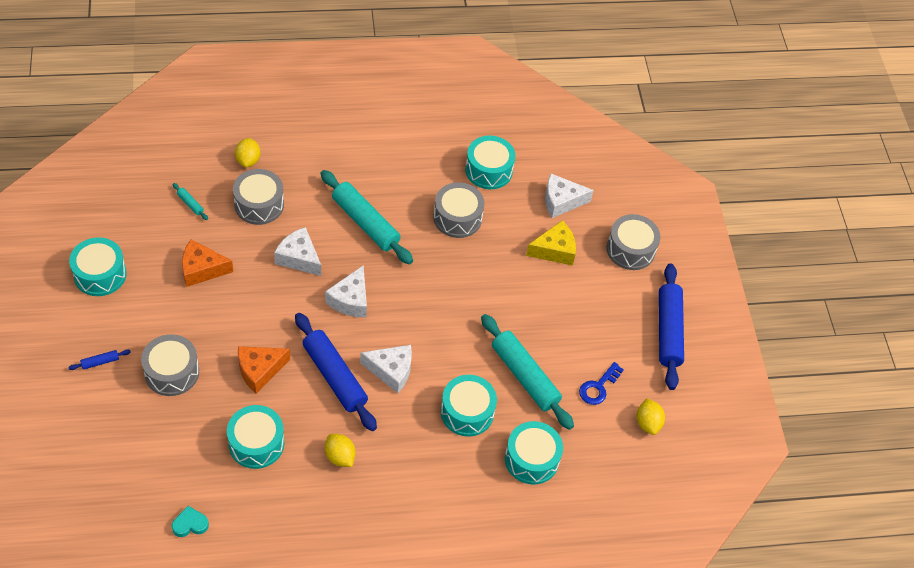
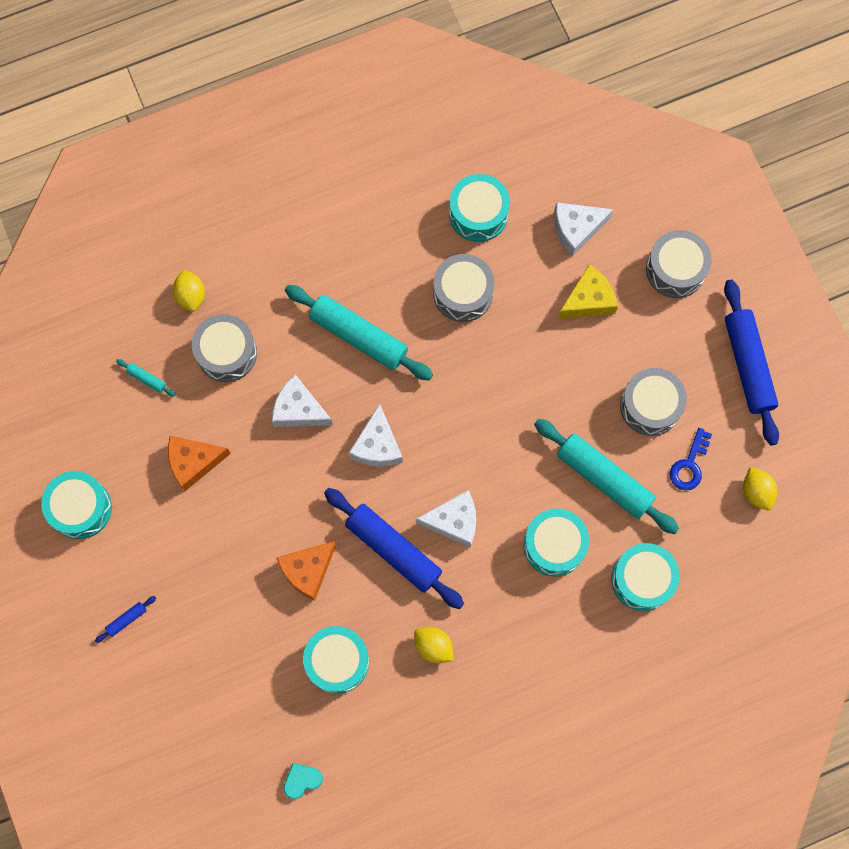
camera: 10 degrees left, 20 degrees up
grey drum [141,334,199,396] -> grey drum moved to [620,368,687,436]

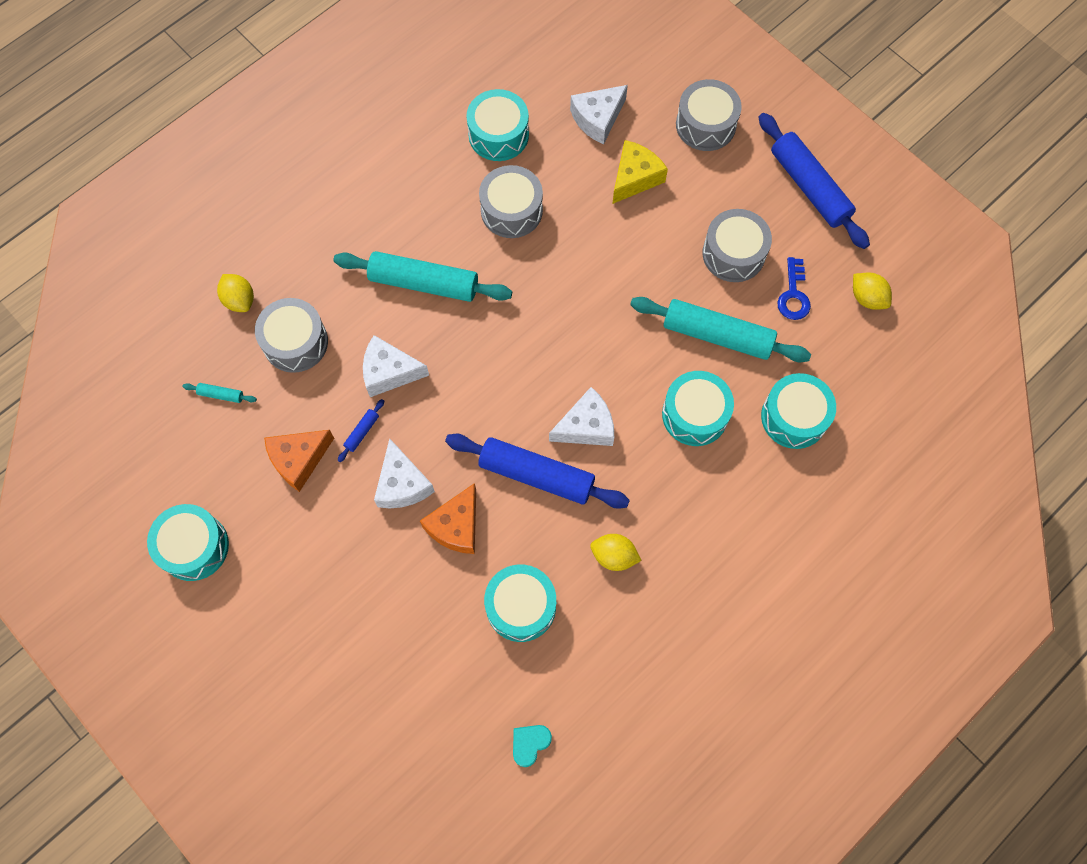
camera: 20 degrees left, 5 degrees down
blue rolling pin [95,596,156,643] -> blue rolling pin moved to [338,399,384,462]
white cheese [349,404,403,467] -> white cheese moved to [374,438,435,508]

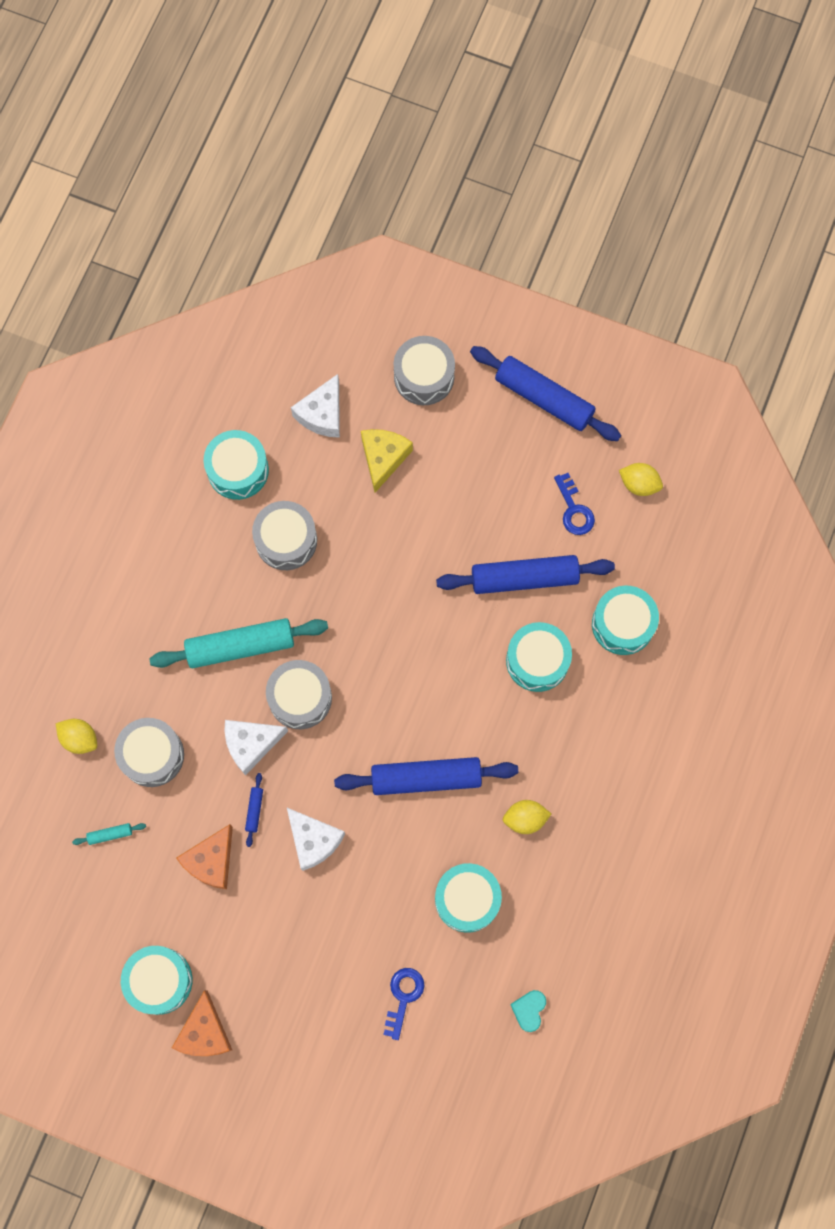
camera: 25 degrees left, 5 degrees up
orange cheese [420,483,476,554] -> orange cheese moved to [172,990,232,1056]
white cheese [549,387,614,446] -> none
turquoise rolling pin [630,297,811,362] -> blue rolling pin [436,555,615,594]
grey drum [702,209,772,282] -> grey drum moved to [266,660,332,729]
none -> blue key [383,968,424,1040]

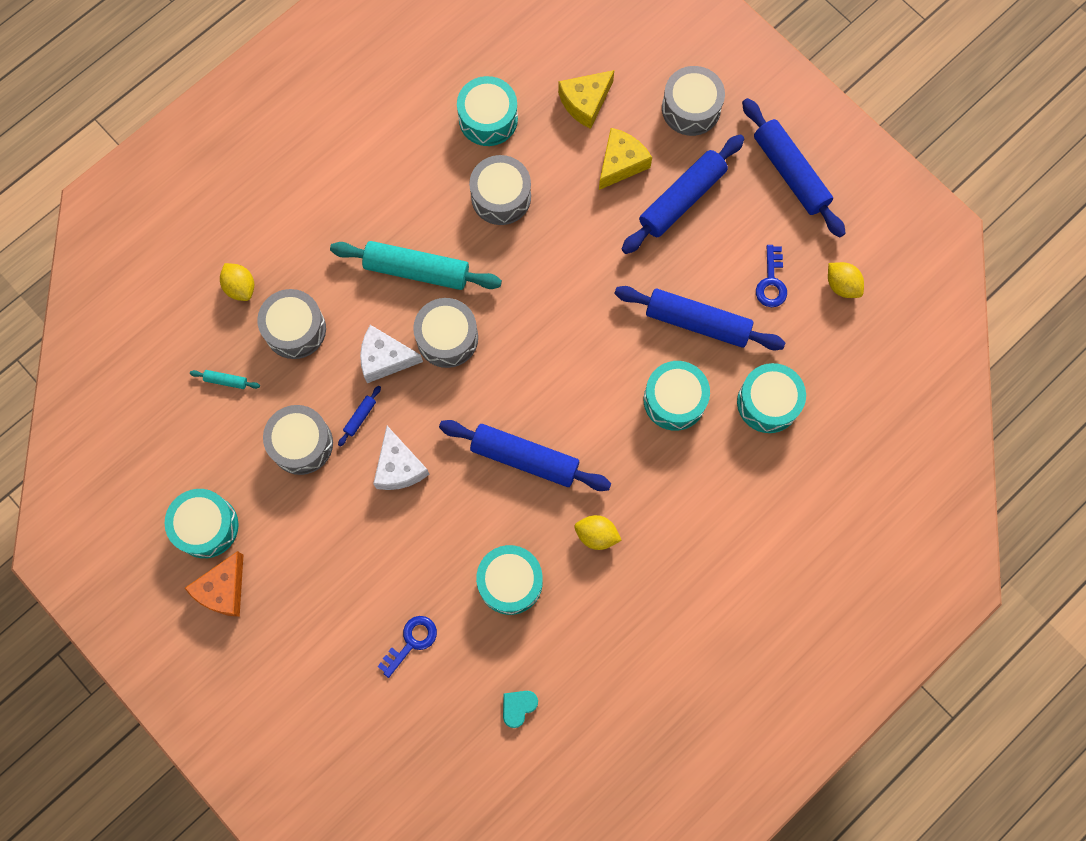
camera: 25 degrees right, 0 degrees up
orange cheese [176,824,233,889] -> grey drum [263,405,333,475]
white cheese [291,374,340,438] -> yellow cheese [558,70,614,129]
none -> blue rolling pin [622,134,744,254]

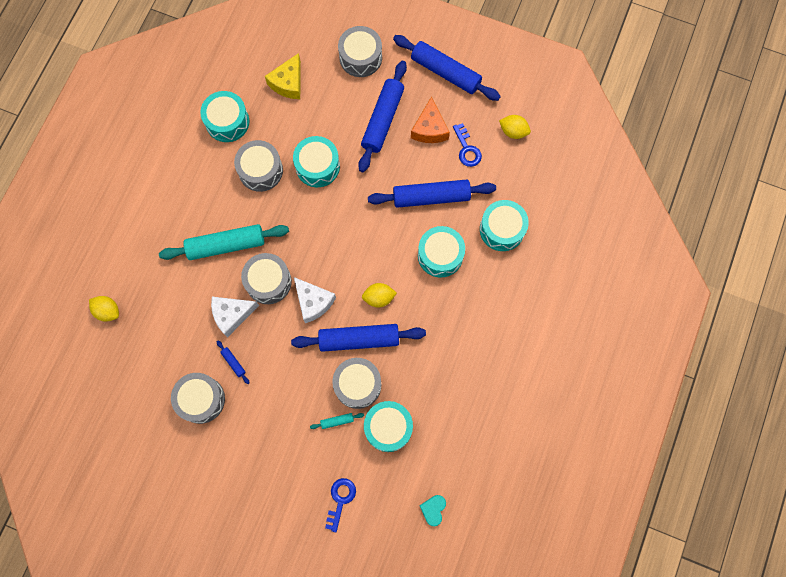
camera: 25 degrees left, 0 degrees up
turquoise drum [165,489,239,558] -> turquoise drum moved to [293,136,340,187]
orange cheese [185,551,243,617] -> orange cheese moved to [411,97,450,143]
turquoise rolling pin [190,370,260,389] -> turquoise rolling pin moved to [310,413,364,429]
grey drum [257,289,326,359] -> grey drum moved to [332,358,381,409]
blue rolling pin [338,386,381,447] -> blue rolling pin turned 45 degrees counterclockwise [217,341,250,384]
white cheese [373,426,429,490] -> white cheese moved to [294,277,336,323]
yellow lemon [574,515,622,550] -> yellow lemon moved to [362,283,397,307]
yellow cheese [599,128,652,190] -> none

